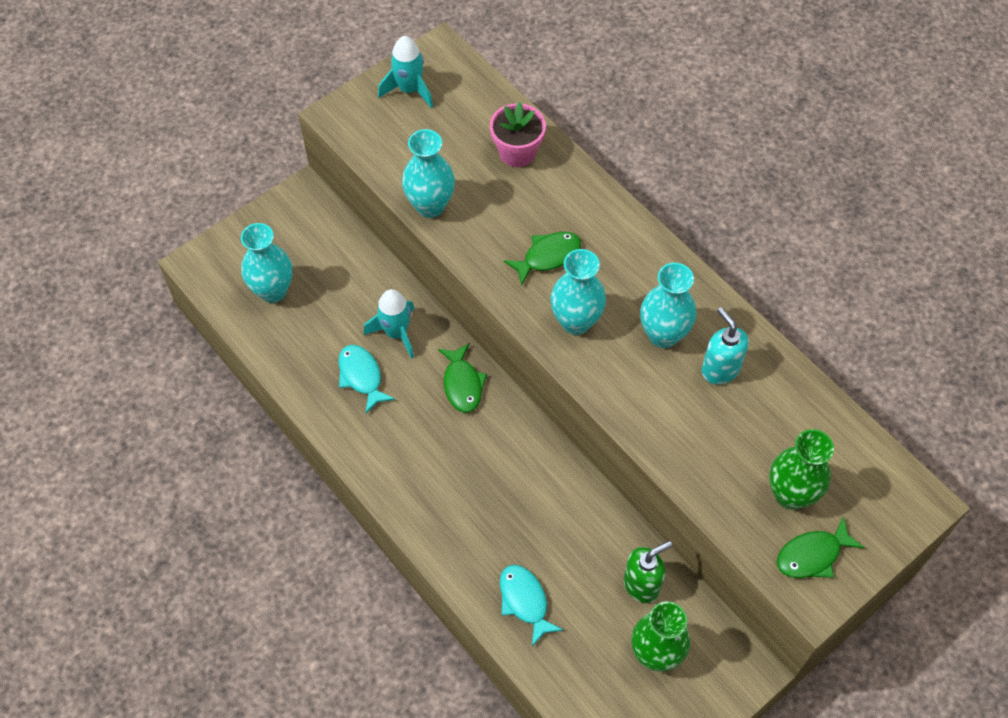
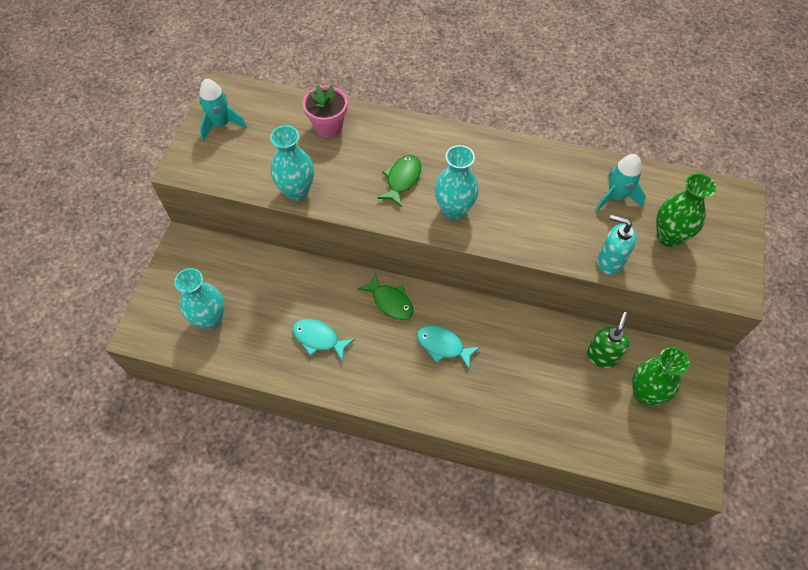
camera: 35 degrees left, 0 degrees up
turquoise rocket [364,289,415,359] -> turquoise rocket moved to [595,154,646,211]
turquoise fish [500,565,564,646] -> turquoise fish moved to [417,326,480,369]
turquoise vase [640,263,696,348] -> none
turquoise soap dispenser [702,307,749,384] -> turquoise soap dispenser moved to [597,215,637,275]
green fish [777,516,865,578] -> none

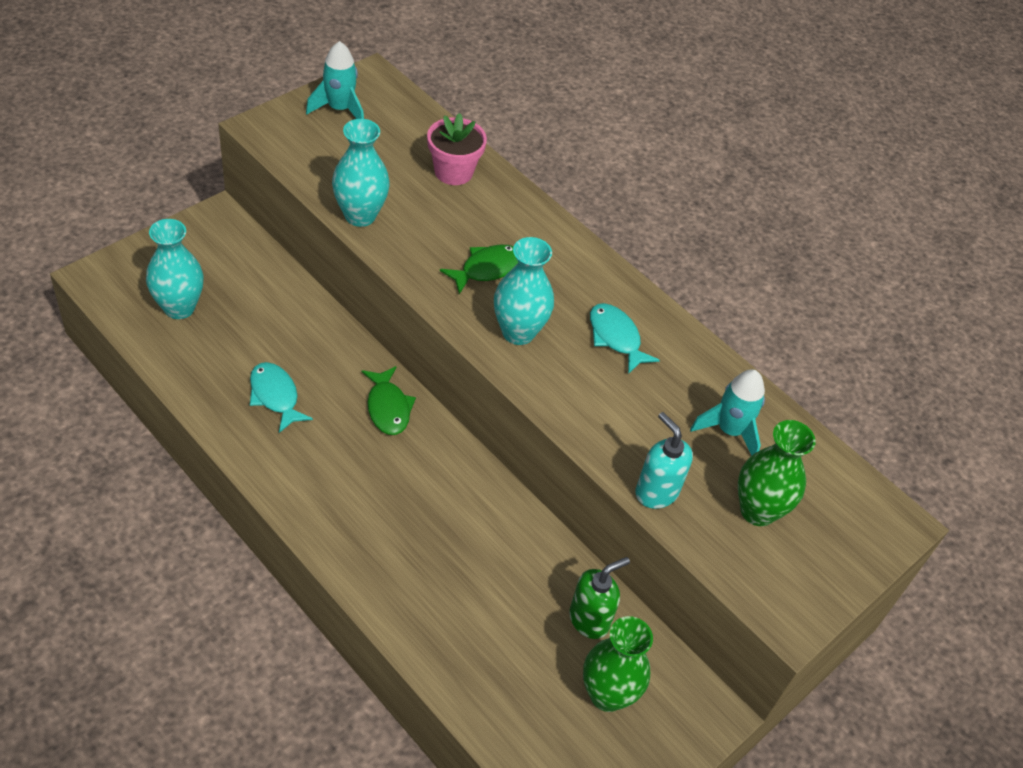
camera: 25 degrees right, 10 degrees down
turquoise fish [417,326,480,369] -> turquoise fish moved to [590,303,660,374]

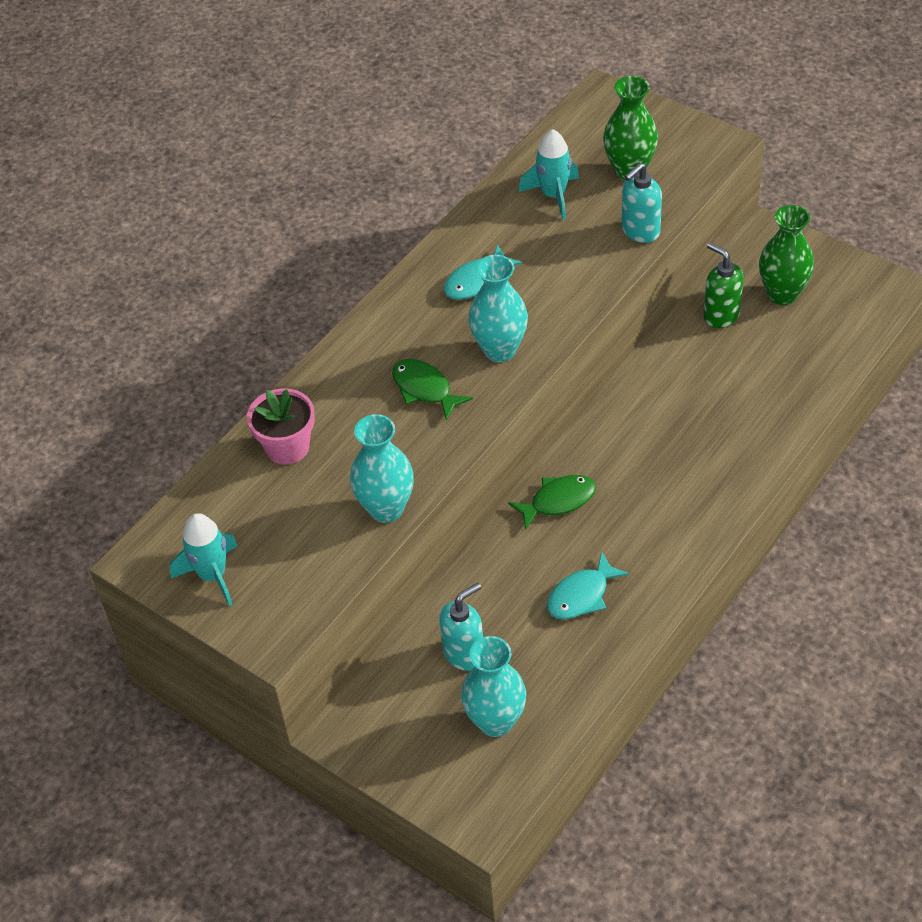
camera: 90 degrees left, 0 degrees up
none -> turquoise soap dispenser [439,583,483,671]

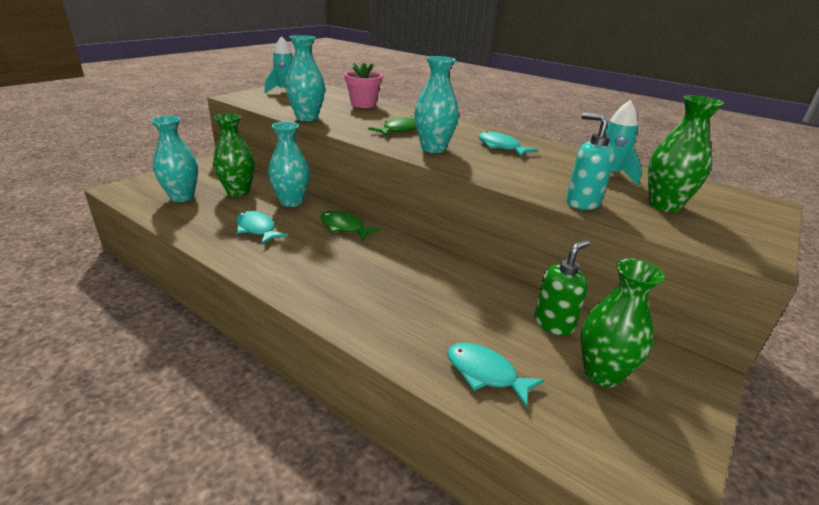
camera: 85 degrees right, 20 degrees down
turquoise soap dispenser [439,583,483,671] -> green vase [213,113,255,197]
green fish [508,475,596,530] -> green fish turned 150 degrees clockwise [321,211,381,240]
none -> turquoise vase [268,122,310,207]
none -> turquoise fish [447,342,544,408]

